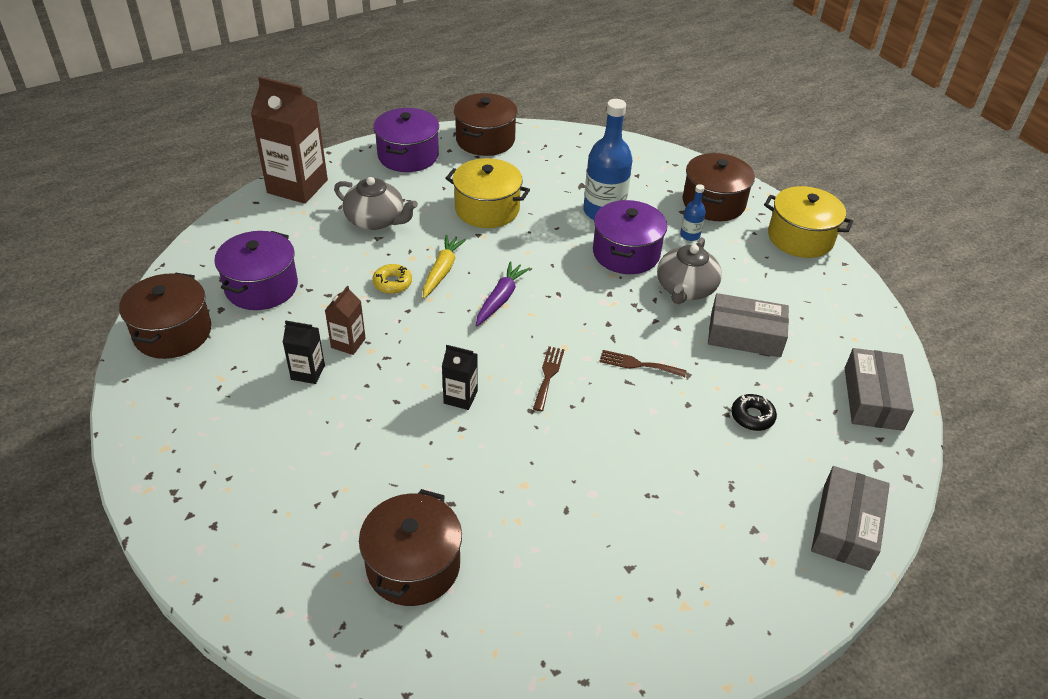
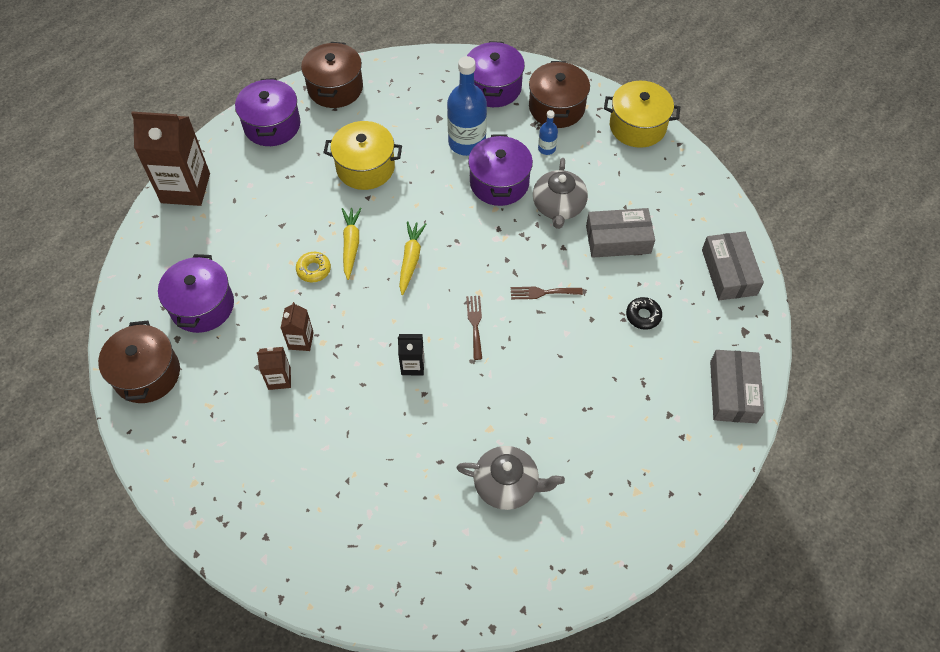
camera: 15 degrees left, 15 degrees up
black carton [283,321,325,384] -> brown carton [257,347,291,390]
grey teapot [334,177,418,230] -> grey teapot moved to [457,446,565,510]
brown pot [359,489,462,606] -> none
purple carrot [476,261,530,326] -> yellow carrot [399,221,426,295]
none -> purple pot [467,41,525,107]

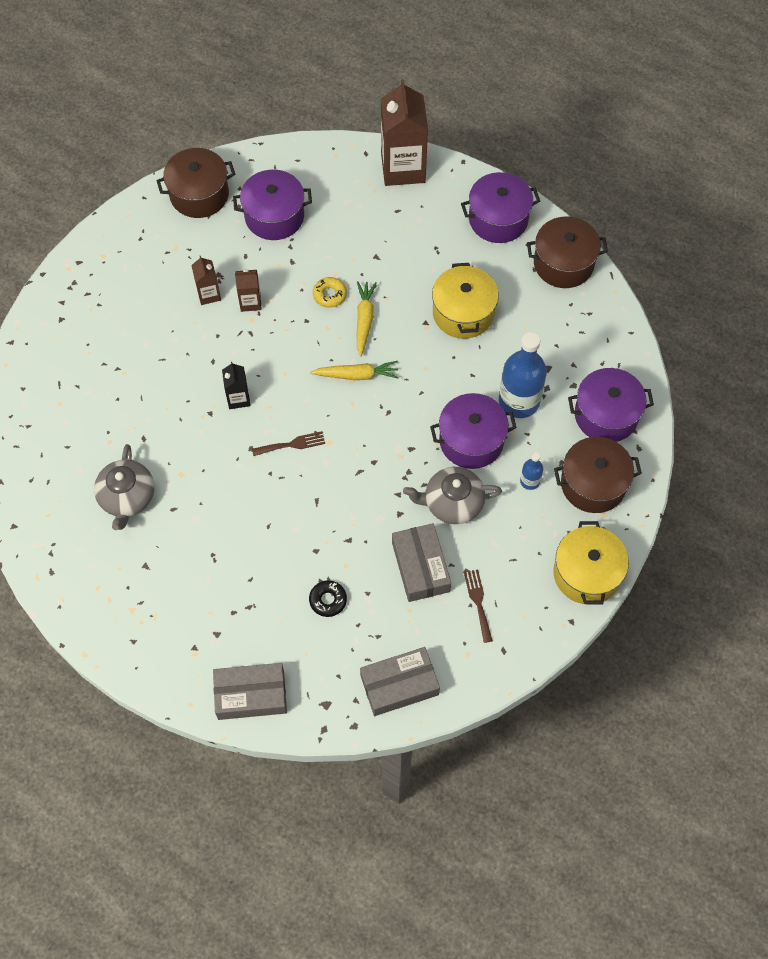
camera: 80 degrees right, 5 degrees up
yellow carrot [342,208,362,280] -> yellow carrot turned 75 degrees counterclockwise [357,281,377,357]
brown fork [511,287,583,299] -> brown fork moved to [464,569,493,643]

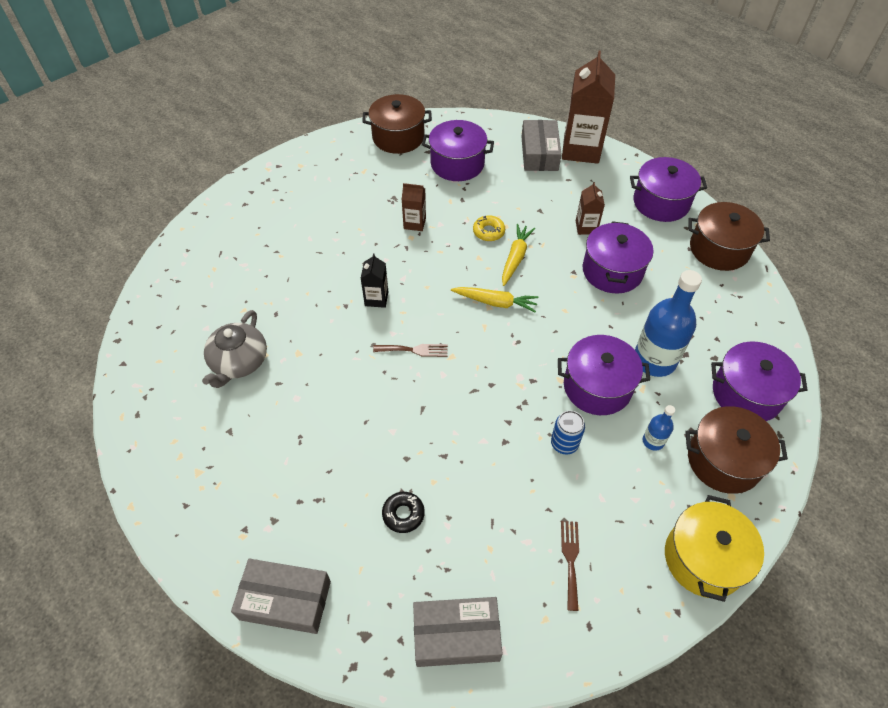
camera: 15 degrees right, 10 degrees down
brown carton [191,256,221,305] -> brown carton moved to [576,182,605,235]
grey box [392,523,451,602] -> grey box moved to [521,120,562,171]
grey teapot [403,467,502,524] -> blue can [551,410,585,454]
yellow pot [432,263,499,339] -> purple pot [583,221,653,294]

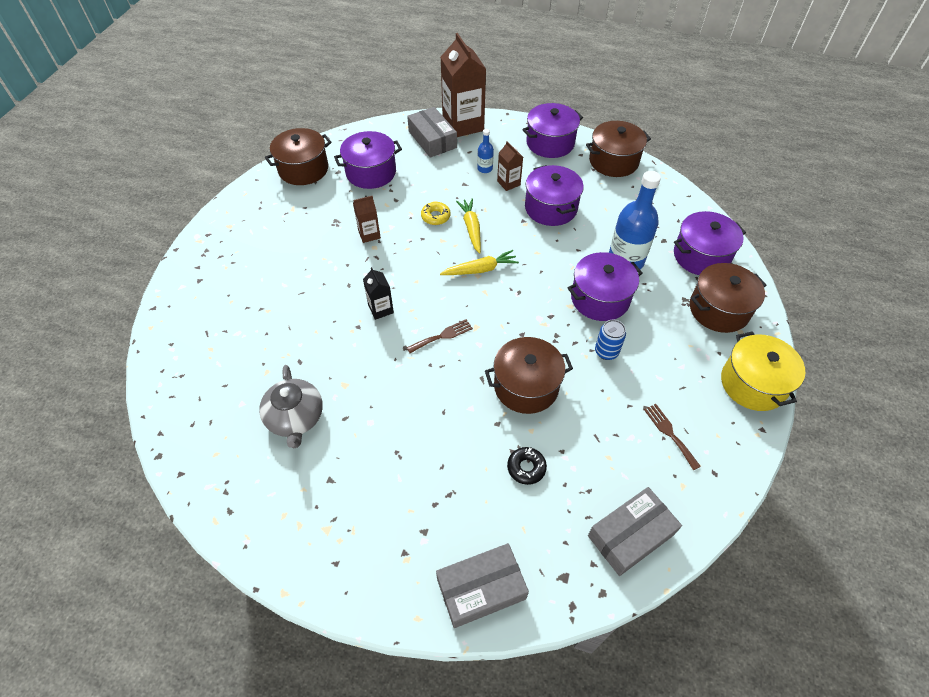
camera: 30 degrees left, 0 degrees up
blue bottle [643,405,675,451] -> blue bottle moved to [477,129,494,173]
none -> brown pot [485,337,573,414]

